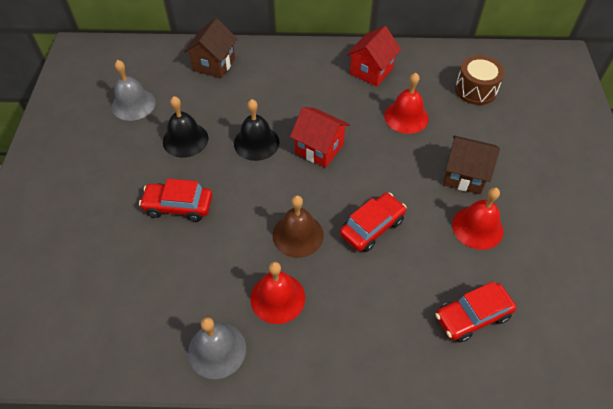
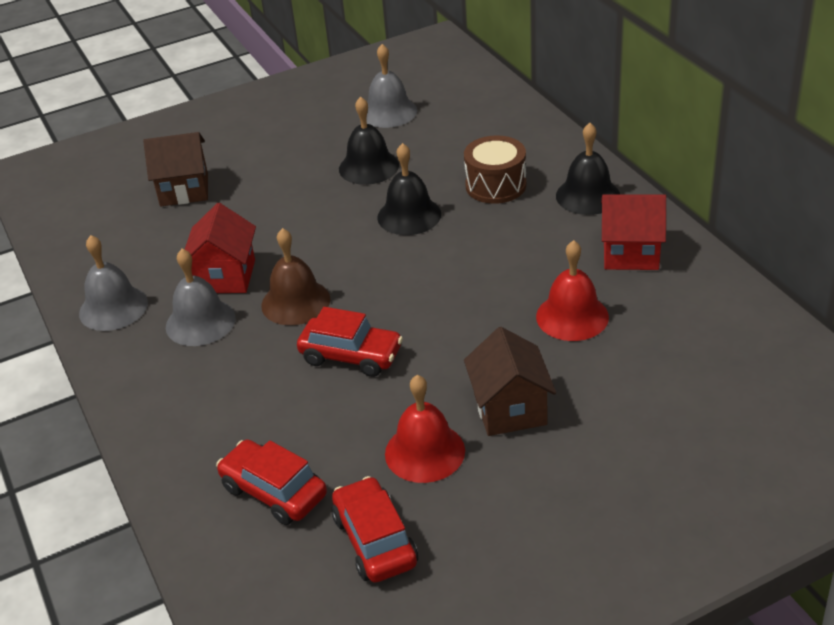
camera: 65 degrees right, 15 degrees down
red car [139,179,212,222] -> red car moved to [332,476,418,583]
brown house [184,18,237,79] -> brown house moved to [143,132,208,207]
red bell [250,262,305,324] -> grey bell [166,249,236,346]
red house [290,107,350,168] -> red house moved to [184,203,256,293]
brown drum [455,55,505,105] -> brown drum moved to [464,135,526,204]
none -> black bell [556,123,620,215]

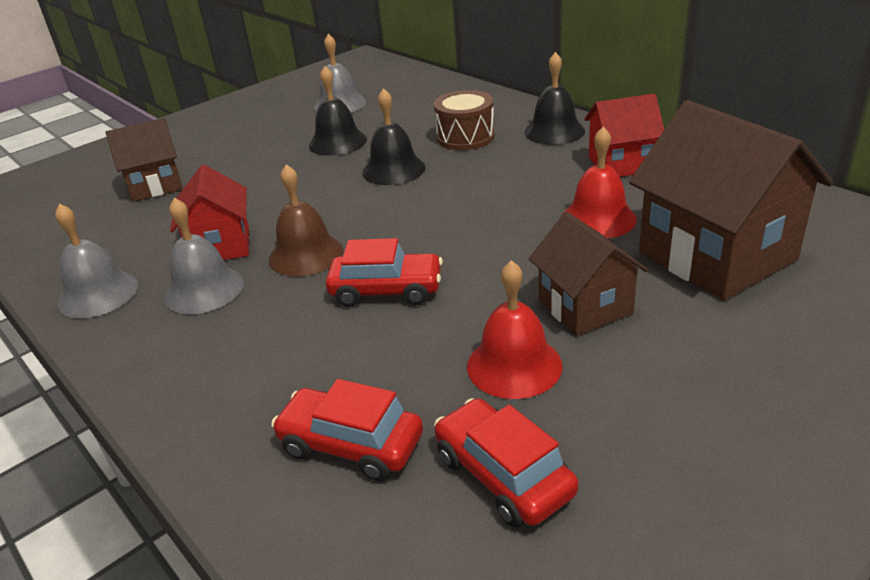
camera: 15 degrees left, 5 degrees down
none -> brown house [629,100,834,300]

